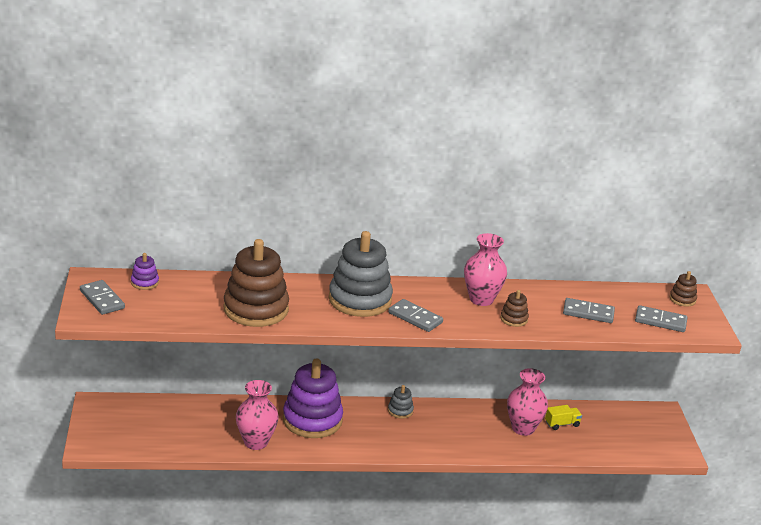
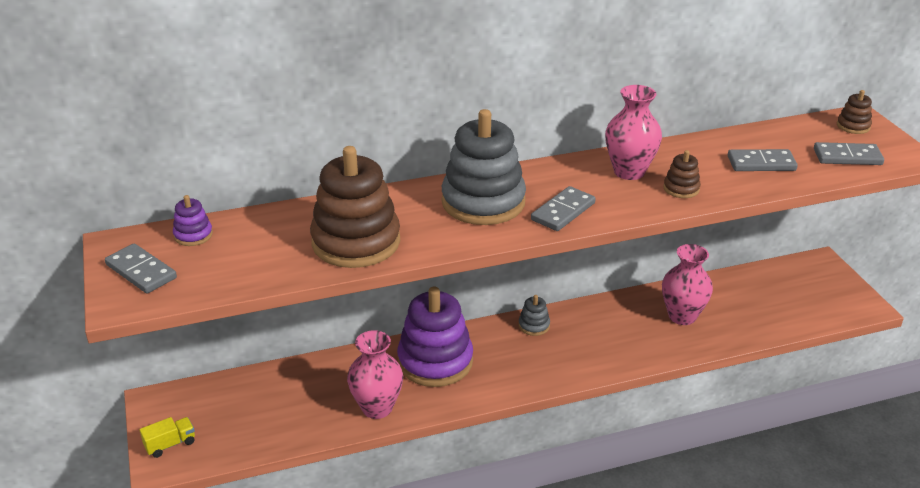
camera: 10 degrees left, 5 degrees up
grey domino [388,299,443,332] -> grey domino turned 75 degrees counterclockwise [531,186,596,231]
yellow truck [545,405,582,430] -> yellow truck moved to [140,417,195,458]

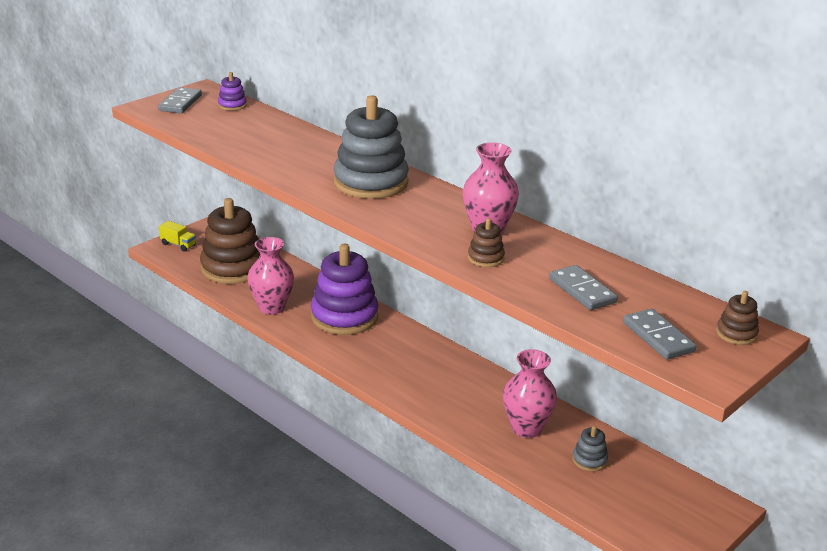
camera: 60 degrees right, 5 degrees down
brown stacking toy [310,146,400,268] -> brown stacking toy moved to [200,198,260,284]
grey stacking toy [519,295,550,336] -> grey stacking toy moved to [572,426,608,472]
grey domino [531,186,596,231] -> none

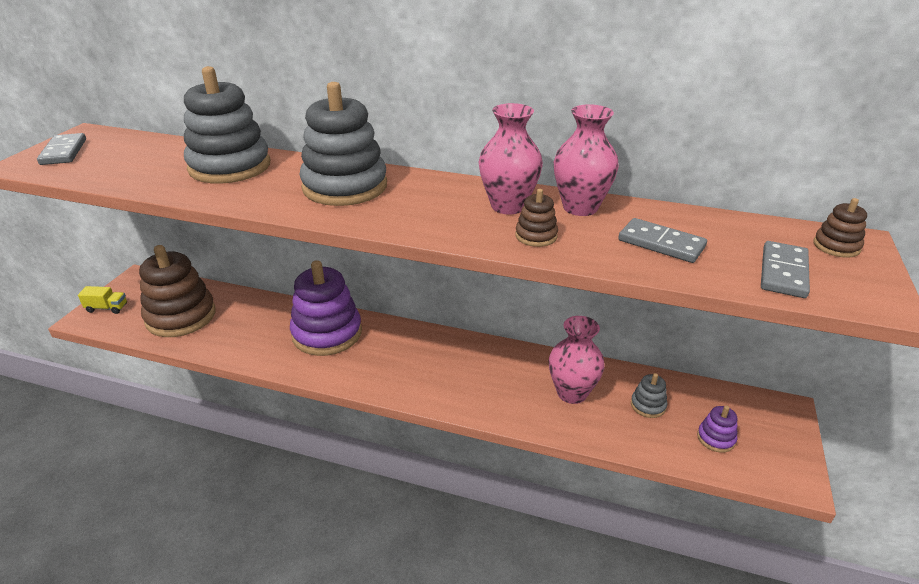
camera: 25 degrees left, 5 degrees up
purple stacking toy [218,72,247,111] -> purple stacking toy moved to [697,405,737,453]
pink vase [247,237,294,315] -> pink vase moved to [554,104,619,216]
grey domino [623,309,697,360] -> grey domino turned 75 degrees clockwise [761,241,810,298]
none -> grey stacking toy [184,66,270,184]

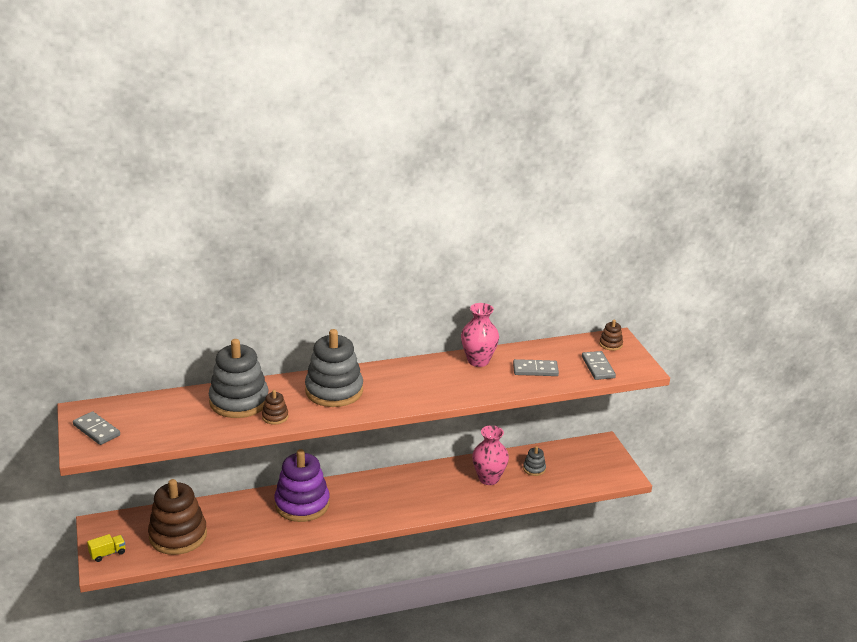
camera: 35 degrees left, 5 degrees down
pink vase [479,103,543,215] -> none
brown stacking toy [515,189,558,247] -> brown stacking toy moved to [262,390,288,425]
purple stacking toy [697,405,737,453] -> none

